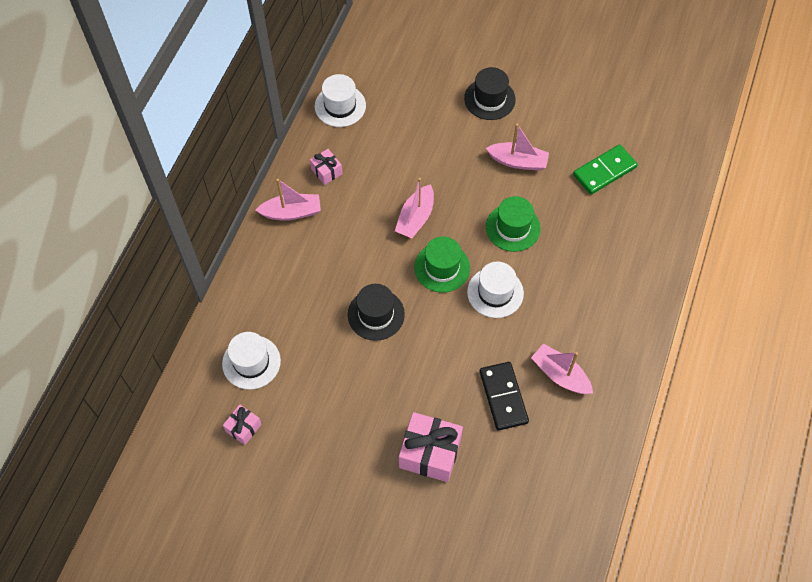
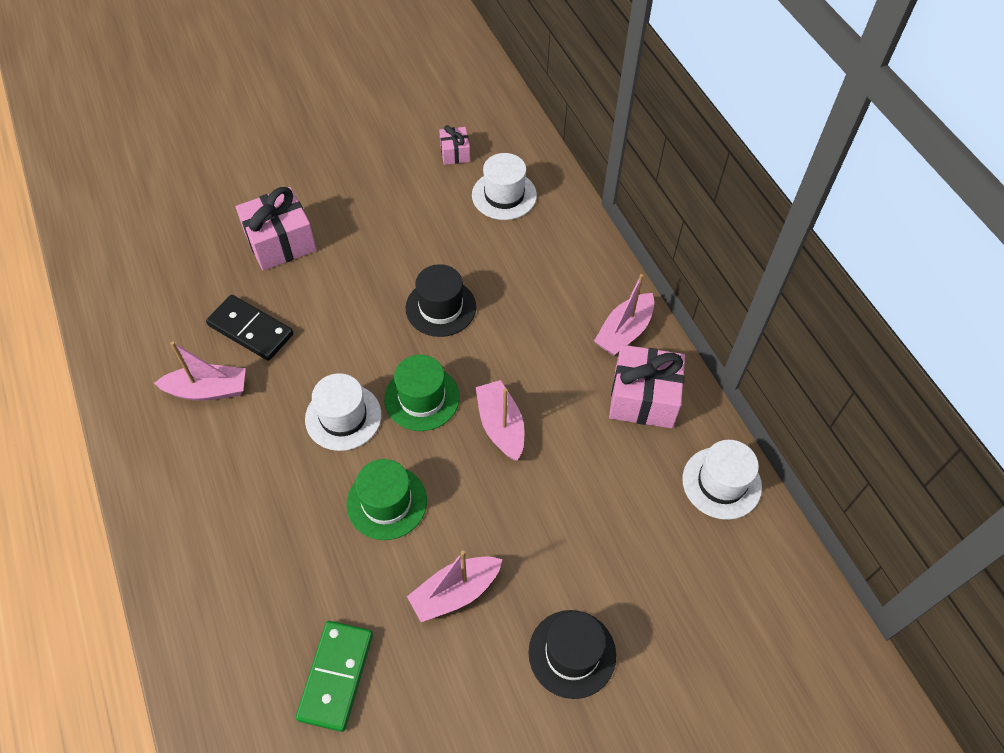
camera: 135 degrees right, 5 degrees down
pink gift [310,149,343,185] -> pink gift [609,345,685,428], size x1.88

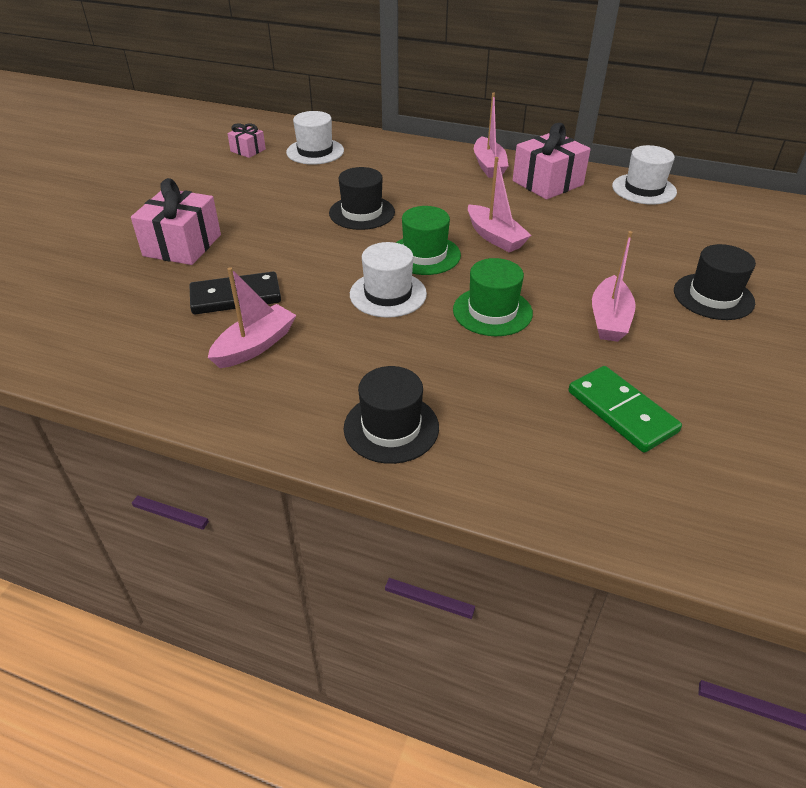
camera: 45 degrees left, 15 degrees down
pink boat [475,380,524,461] -> pink boat turned 150 degrees counterclockwise [468,157,531,252]
none -> black hat [344,366,439,464]

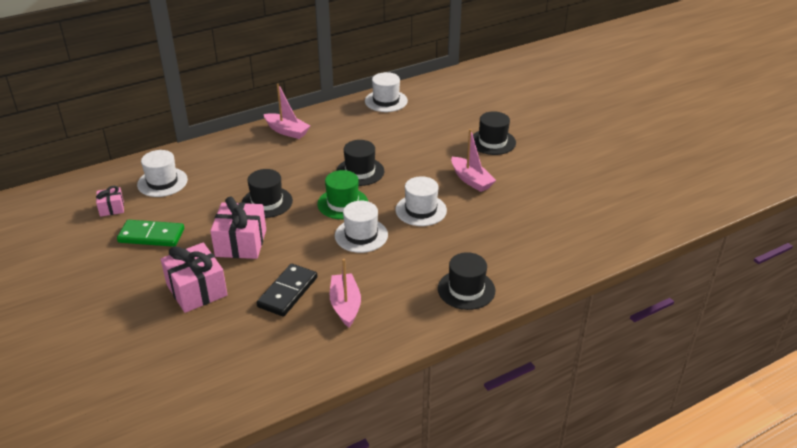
camera: 50 degrees left, 5 degrees down
green hat [453,258,533,336] -> white hat [395,176,447,226]
pink boat [468,157,531,252] -> black hat [336,140,384,186]
pink gift [513,123,591,200] -> pink gift moved to [210,197,266,259]
green domino [568,366,682,453] -> green domino moved to [117,220,184,247]

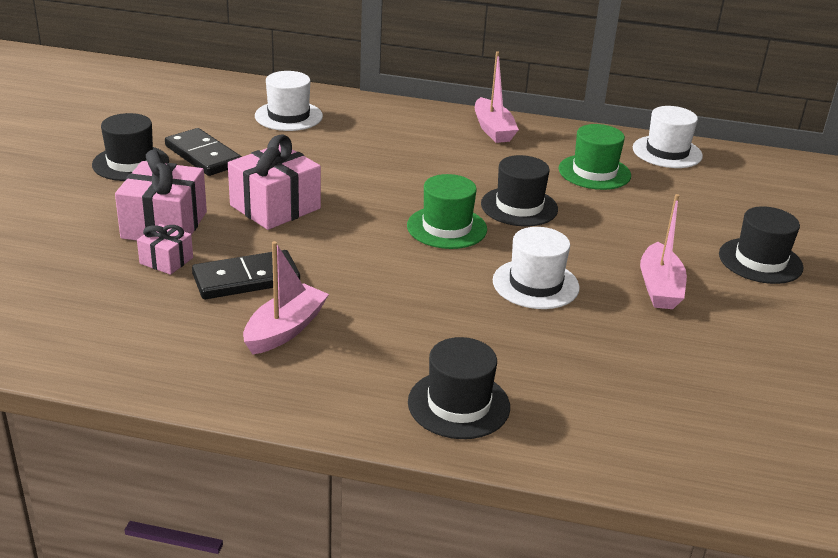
camera: 40 degrees right, 5 degrees down
pink gift [96,186,124,217] -> pink gift moved to [137,224,193,275]
green domino [117,220,184,247] -> black domino [165,128,242,176]
black hat [242,169,293,218] -> black hat moved to [92,113,169,181]
white hat [335,201,388,253] -> none
none -> green hat [558,124,631,190]

